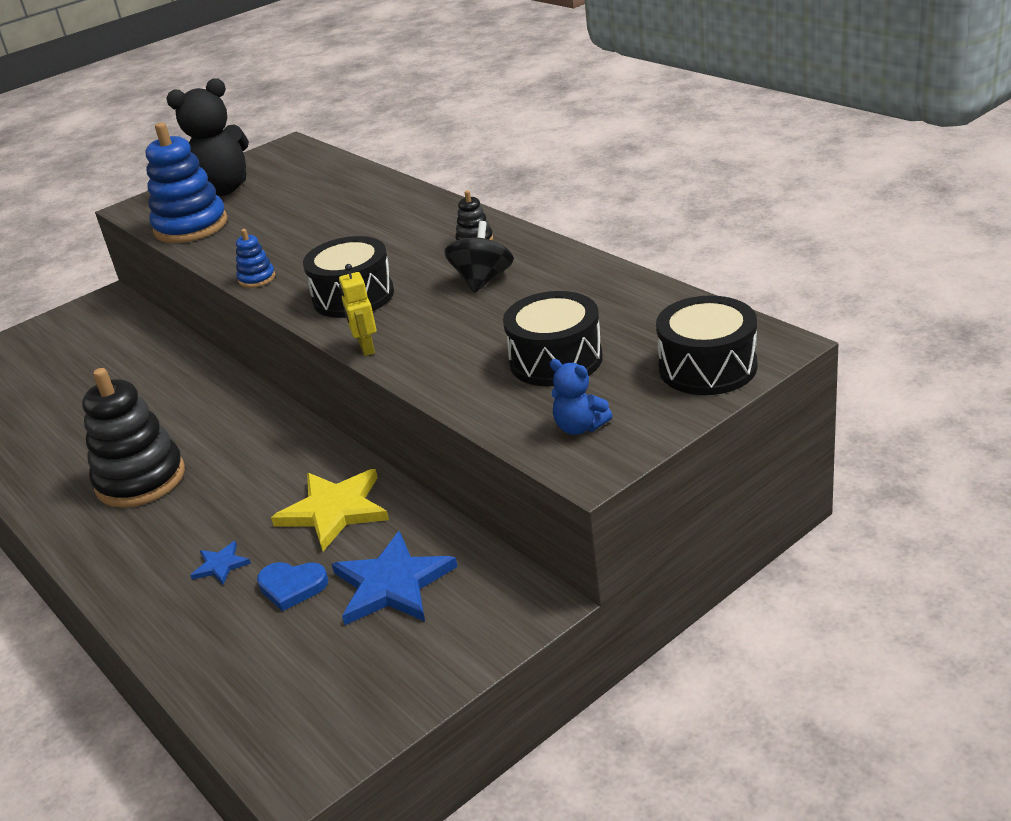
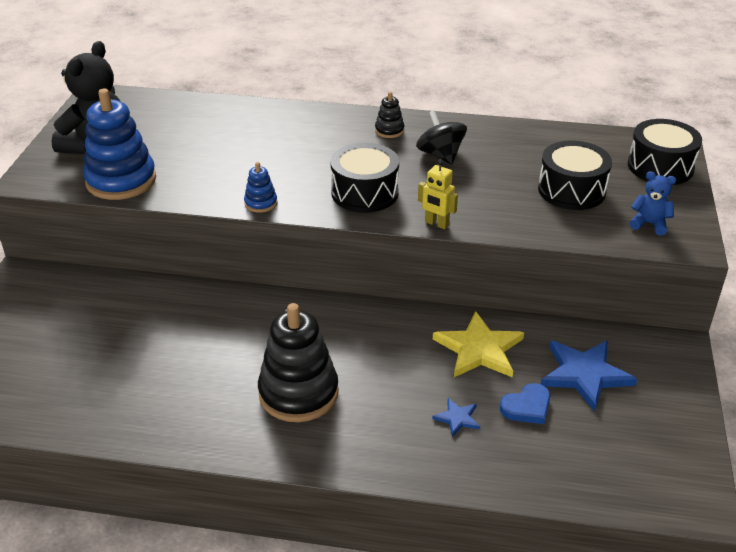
camera: 45 degrees left, 5 degrees up
blue teddy bear [550,359,613,435] -> blue teddy bear turned 150 degrees counterclockwise [630,171,676,236]

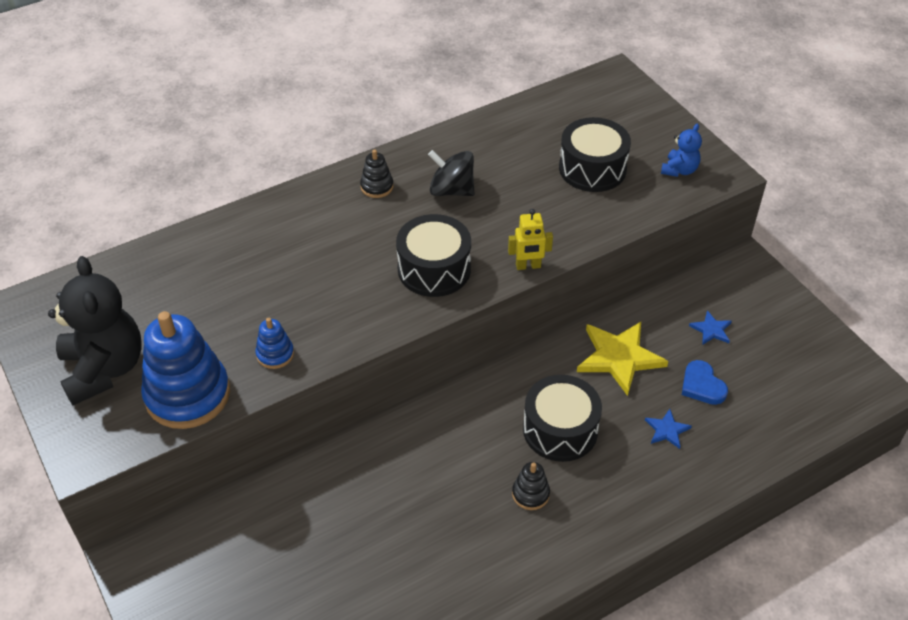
camera: 40 degrees left, 10 degrees up
blue stacking toy [244,162,277,213] -> blue stacking toy moved to [255,318,294,369]
black stacking toy [258,303,339,422] -> black stacking toy [512,462,550,510], size x0.46
blue heart [500,383,550,424] -> blue heart turned 135 degrees clockwise [682,360,728,405]
blue star [541,340,637,412] -> blue star [689,310,732,344], size x0.48
black drum [628,119,702,185] -> black drum moved to [523,375,602,462]
blue teddy bear [630,171,676,236] -> blue teddy bear turned 135 degrees clockwise [661,123,702,177]

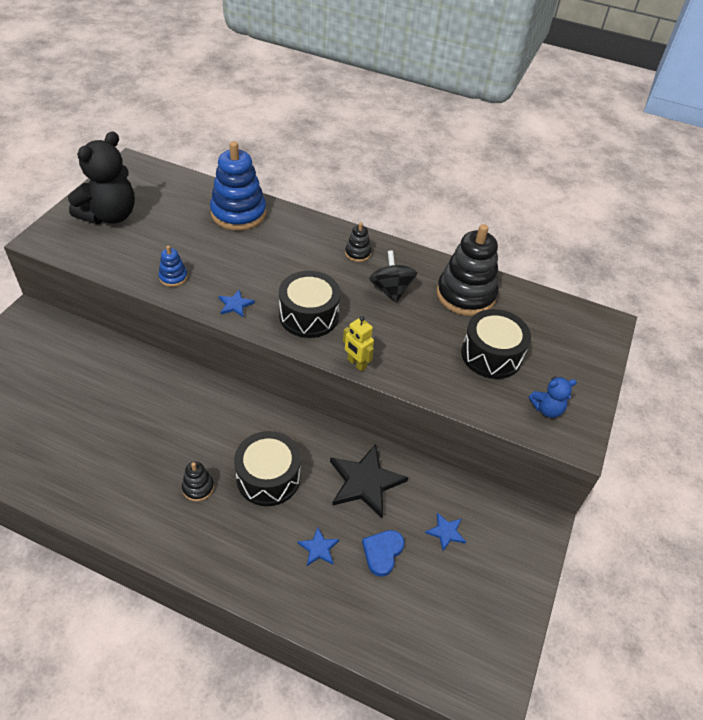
camera: 50 degrees right, 0 degrees up
blue stacking toy [141,311,230,429] -> blue stacking toy moved to [210,141,266,231]
yellow star [577,322,668,396] -> black star [330,444,408,518]
none -> blue star [219,289,255,317]
none -> black stacking toy [437,224,498,316]

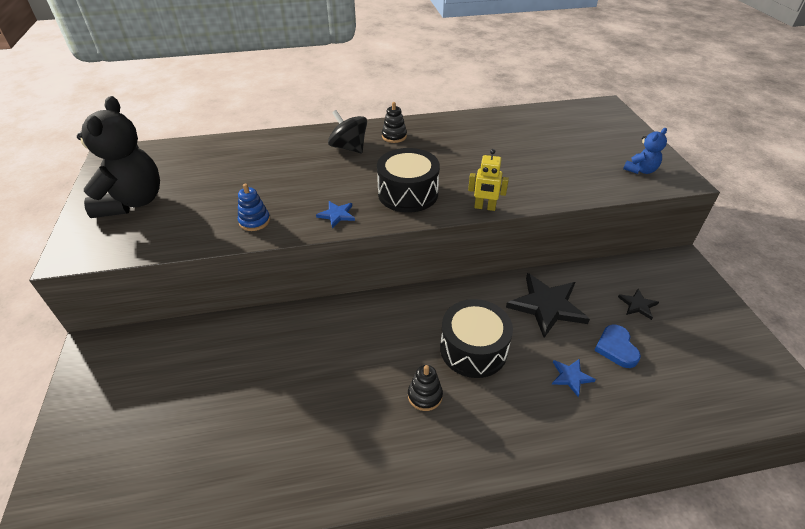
camera: 30 degrees left, 5 degrees down
blue stacking toy [210,141,266,231] -> none
black spinning top [369,250,417,303] -> black spinning top moved to [328,110,367,153]
blue star [425,512,466,551] -> black star [618,289,659,320]
black stacking toy [437,224,498,316] -> none
black drum [461,309,531,379] -> none

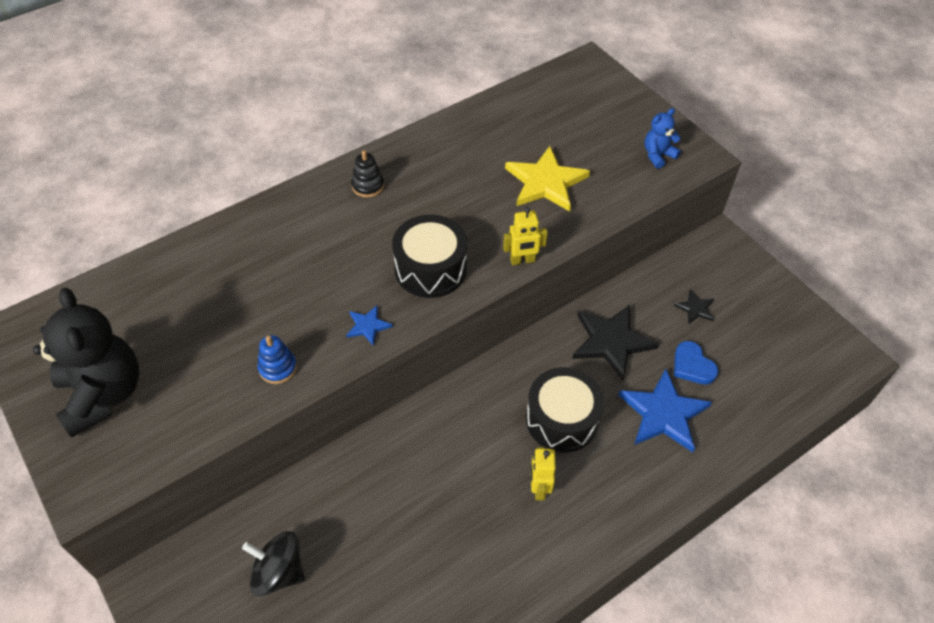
camera: 25 degrees left, 10 degrees up
black spinning top [328,110,367,153] -> black spinning top moved to [242,531,305,596]
black stacking toy [408,365,443,411] -> yellow robot [531,447,556,501]
blue star [552,359,596,397] -> blue star [618,369,712,452], size x2.06
blue teddy bear [623,128,667,174] -> blue teddy bear turned 150 degrees counterclockwise [644,108,681,169]
none -> yellow star [505,146,590,212]

